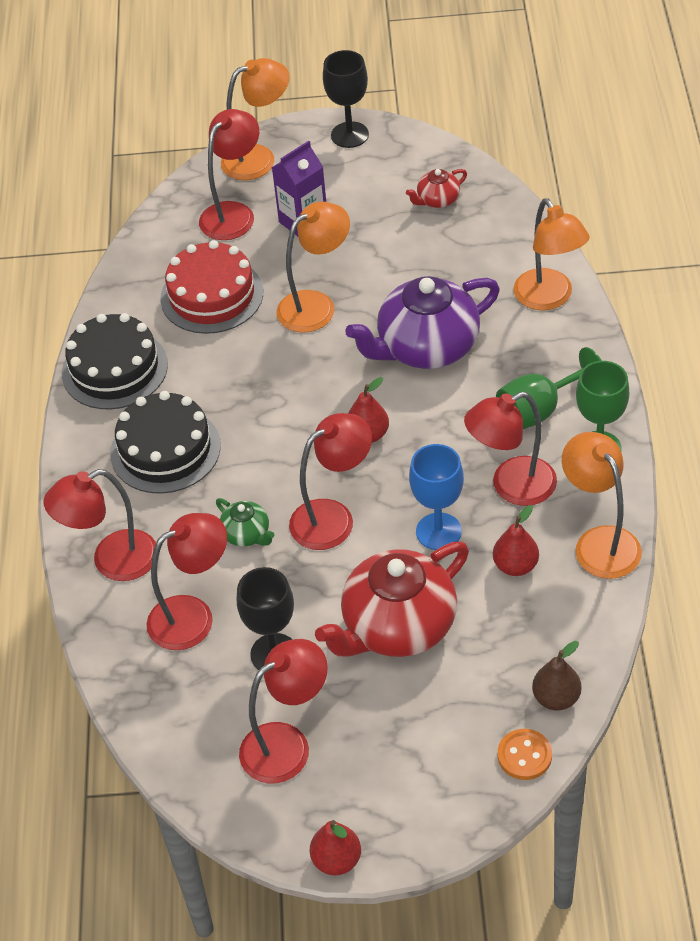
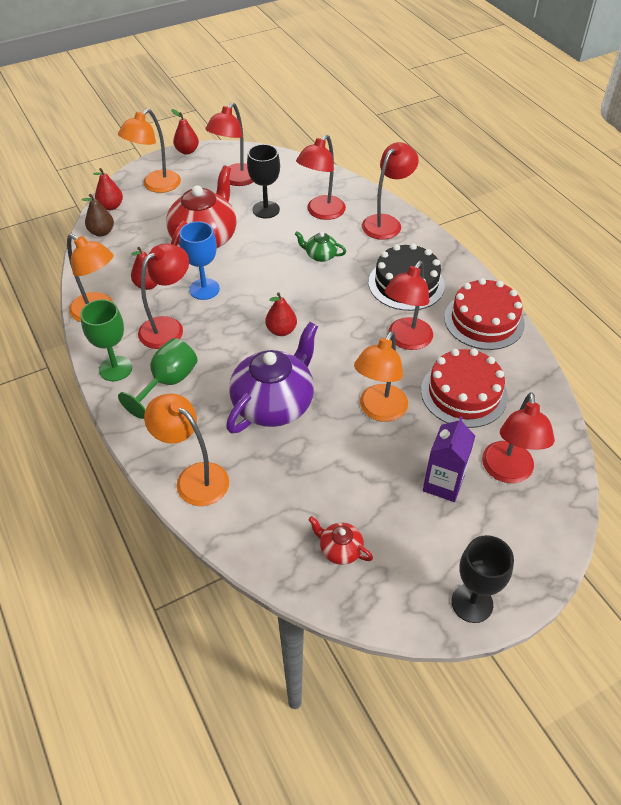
camera: 150 degrees right, 0 degrees up
black cake [62,313,168,410] -> red cake [444,278,525,350]
orange lamp [221,58,289,180] -> orange lamp moved to [118,109,181,193]
red lamp [289,413,372,550] -> red lamp moved to [385,261,433,350]
red teapot [406,169,467,208] -> red teapot turned 90 degrees counterclockwise [308,516,373,565]
orange button [498,729,552,780] -> red pear [93,168,123,210]

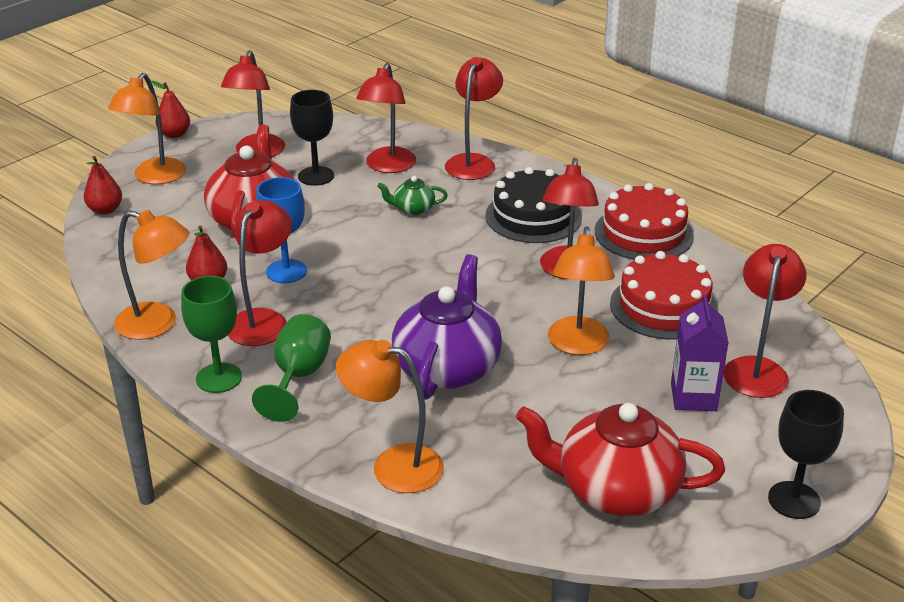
camera: 20 degrees left, 15 degrees down
brown pear [81,194,114,237] -> none
red pear [265,293,297,336] -> none
red teapot [308,516,373,565] -> red teapot [516,403,725,516], size x2.20
red lamp [482,392,555,483] -> red lamp turned 150 degrees counterclockwise [723,244,806,398]

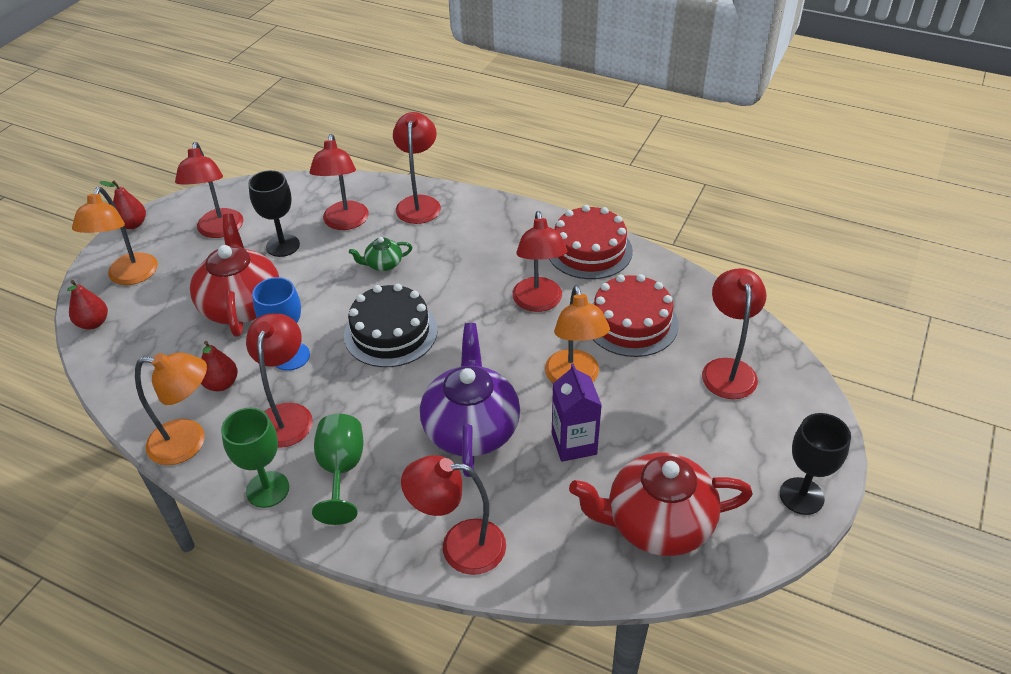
camera: 15 degrees left, 10 degrees up
orange lamp [336,340,444,493] -> red lamp [401,455,506,575]
black cake [485,167,582,243] -> black cake moved to [344,284,438,367]
purple carton [671,294,728,411] -> purple carton moved to [552,363,602,462]

